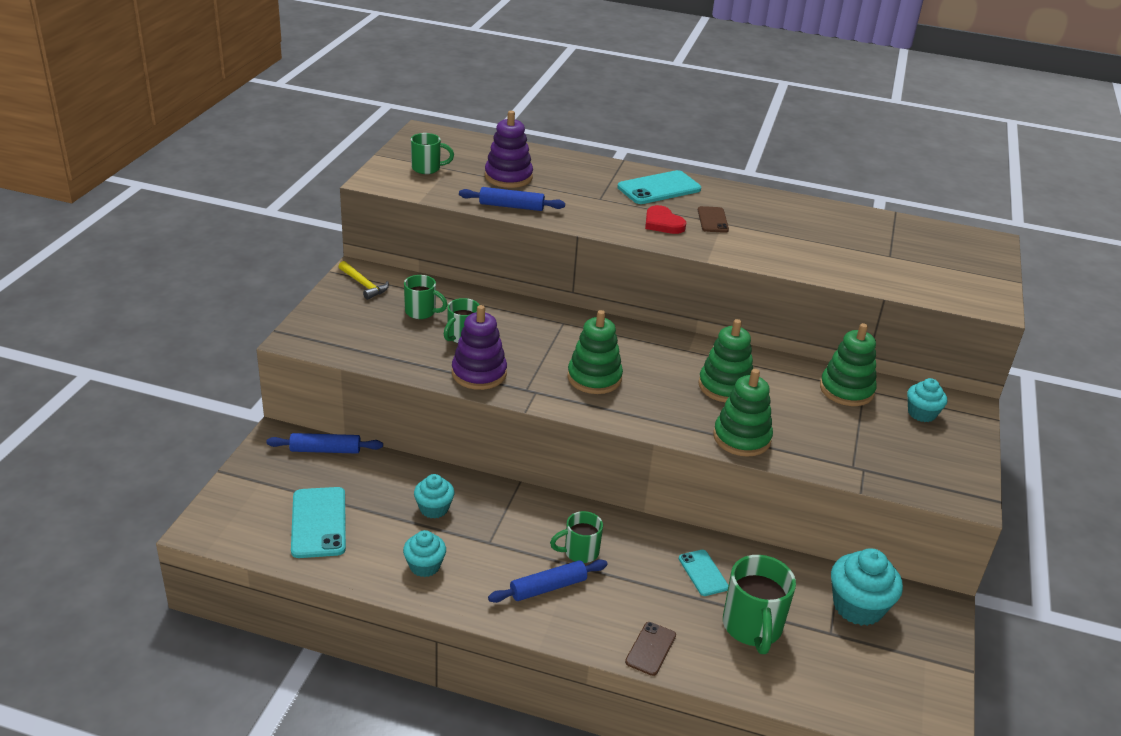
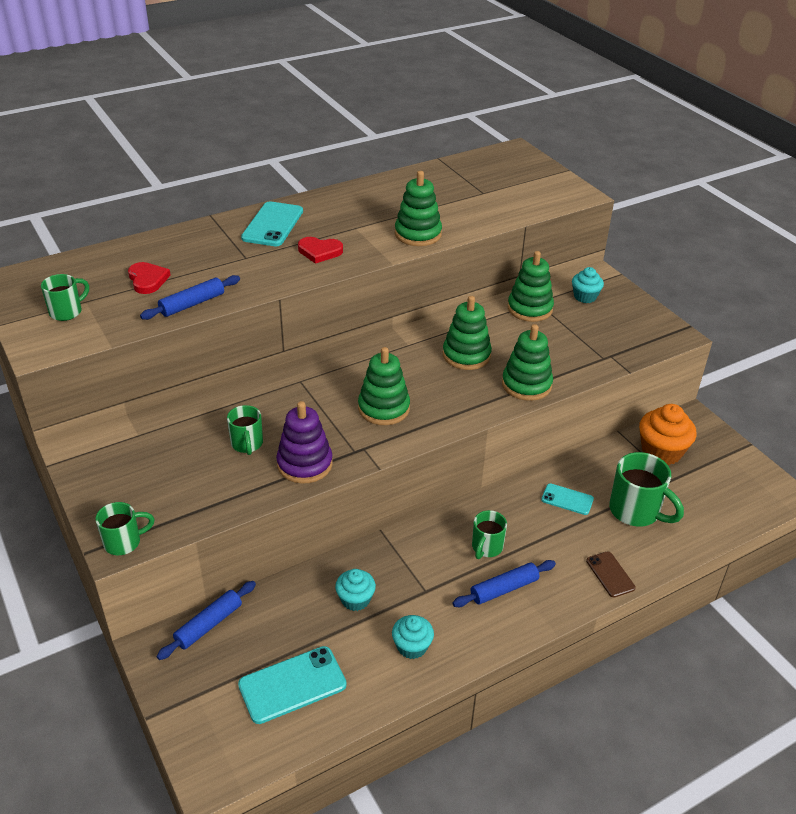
camera: 45 degrees left, 5 degrees up
turquoise phone [291,487,346,558] -> turquoise phone turned 60 degrees counterclockwise [238,646,347,724]
yellow hammer [339,261,389,300] -> none
green mug [404,275,448,319] -> green mug moved to [95,502,155,555]
purple stacking toy [485,111,533,188] -> red heart [128,262,171,294]
blue rolling pin [488,559,608,603] -> blue rolling pin turned 45 degrees clockwise [453,560,556,607]
brown phone [698,206,729,233] -> none
turquoise cupcake [831,549,903,626] -> orange cupcake [639,404,696,465]
none -> green stacking toy [395,171,442,246]

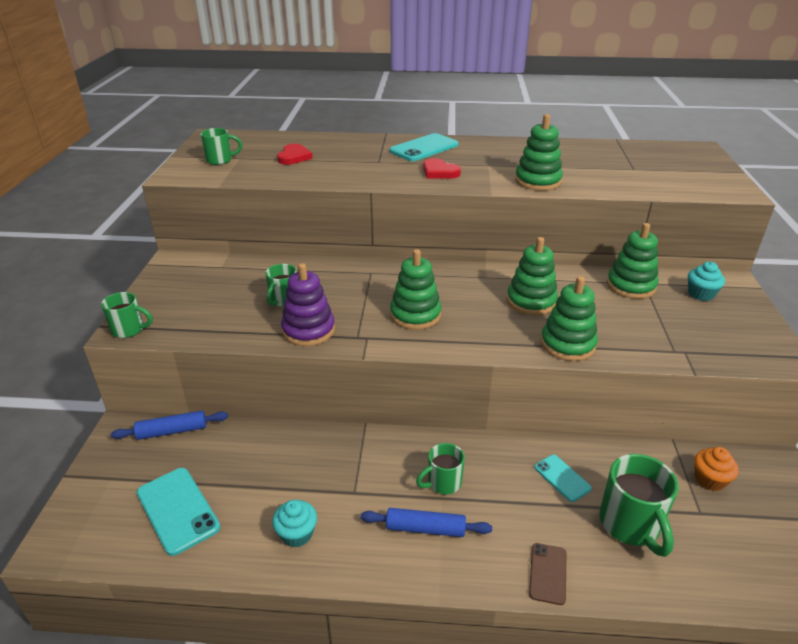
camera: 35 degrees right, 5 degrees down
blue rolling pin [140,275,240,320] -> none
turquoise phone [238,646,347,724] -> turquoise phone turned 45 degrees clockwise [137,468,220,556]
turquoise cupcake [335,569,376,611] -> none
orange cupcake [639,404,696,465] -> orange cupcake [694,447,739,491], size x0.61

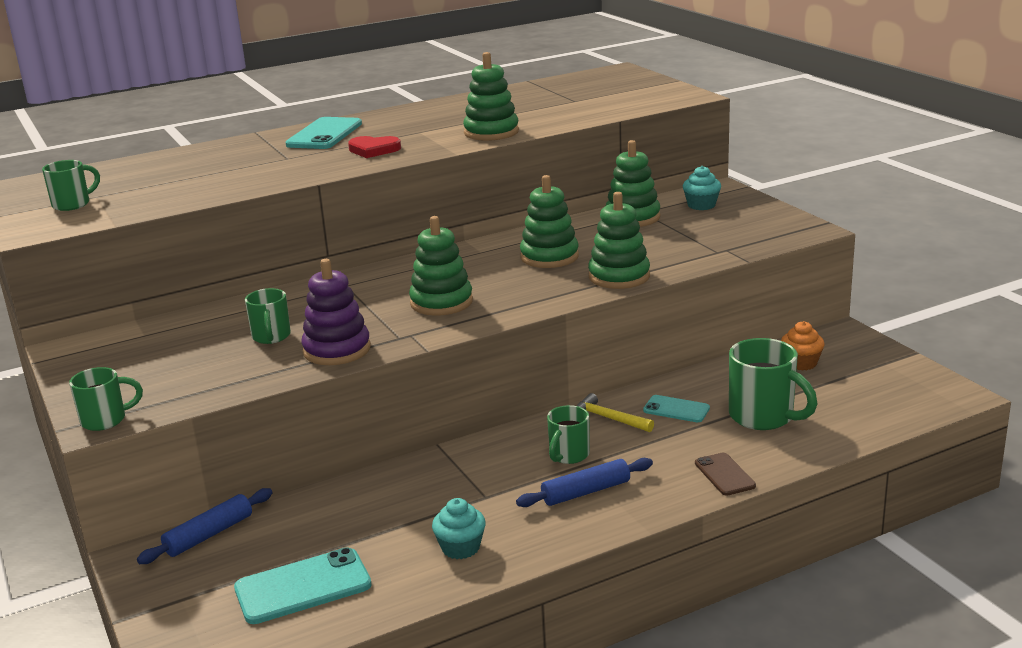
camera: 30 degrees left, 10 degrees down
turquoise phone [137,468,220,556] -> turquoise phone turned 45 degrees counterclockwise [234,547,372,624]
red heart [277,144,313,165] -> none
none -> yellow hammer [577,393,654,432]

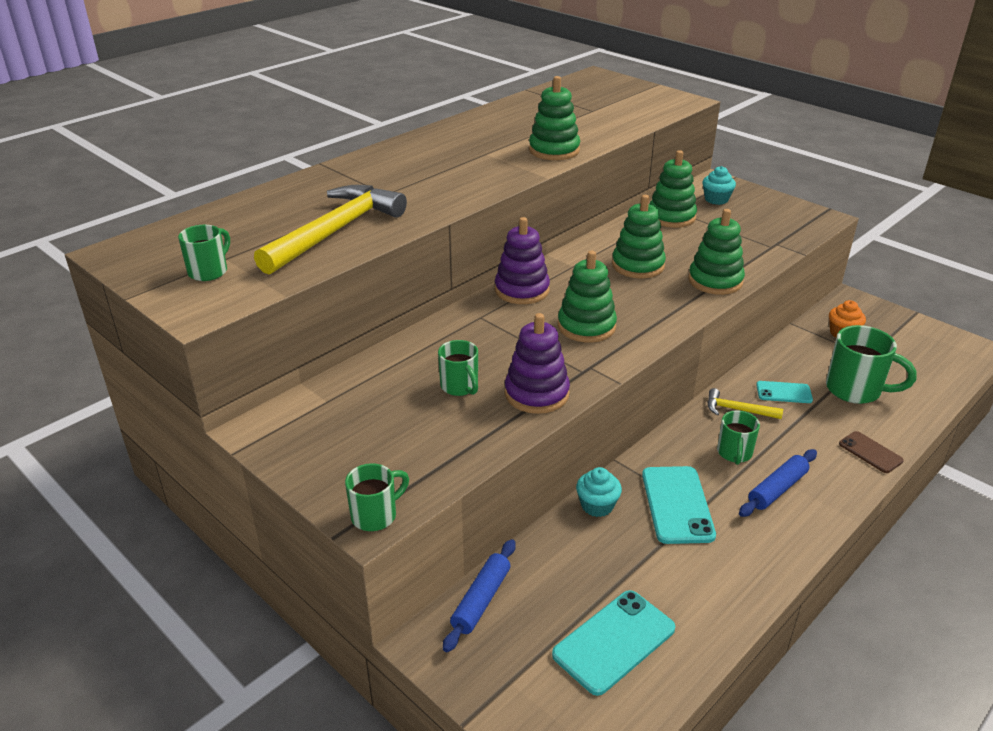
camera: 20 degrees left, 10 degrees up
turquoise phone [285,117,362,149] -> turquoise phone moved to [642,466,716,544]
red heart [348,136,401,158] -> none
turquoise cupcake [432,498,486,559] -> turquoise cupcake moved to [576,467,622,517]
none -> yellow hammer [254,185,407,275]
none -> purple stacking toy [495,217,550,304]

